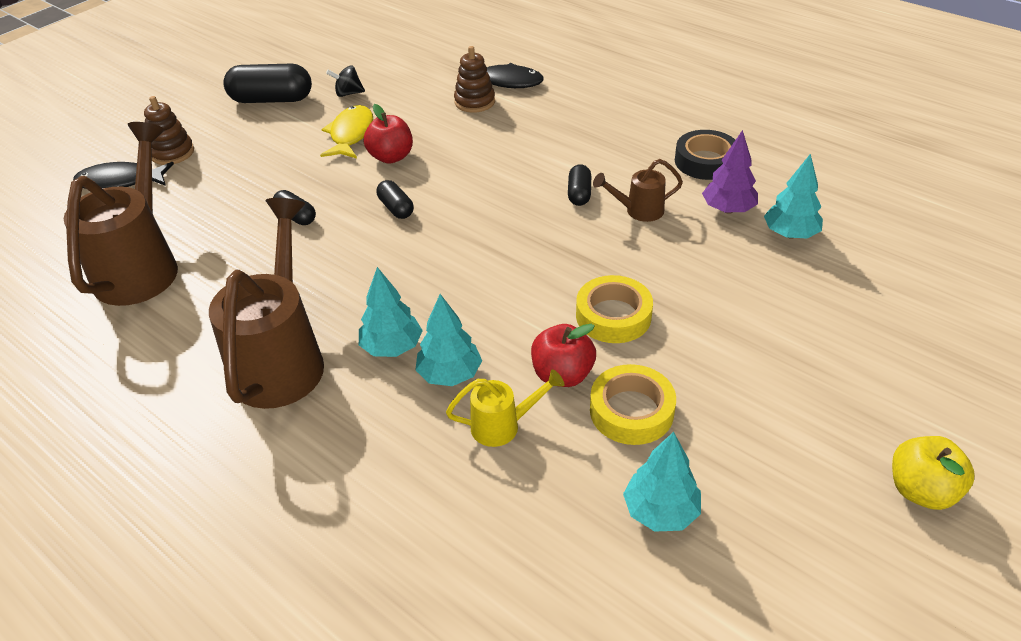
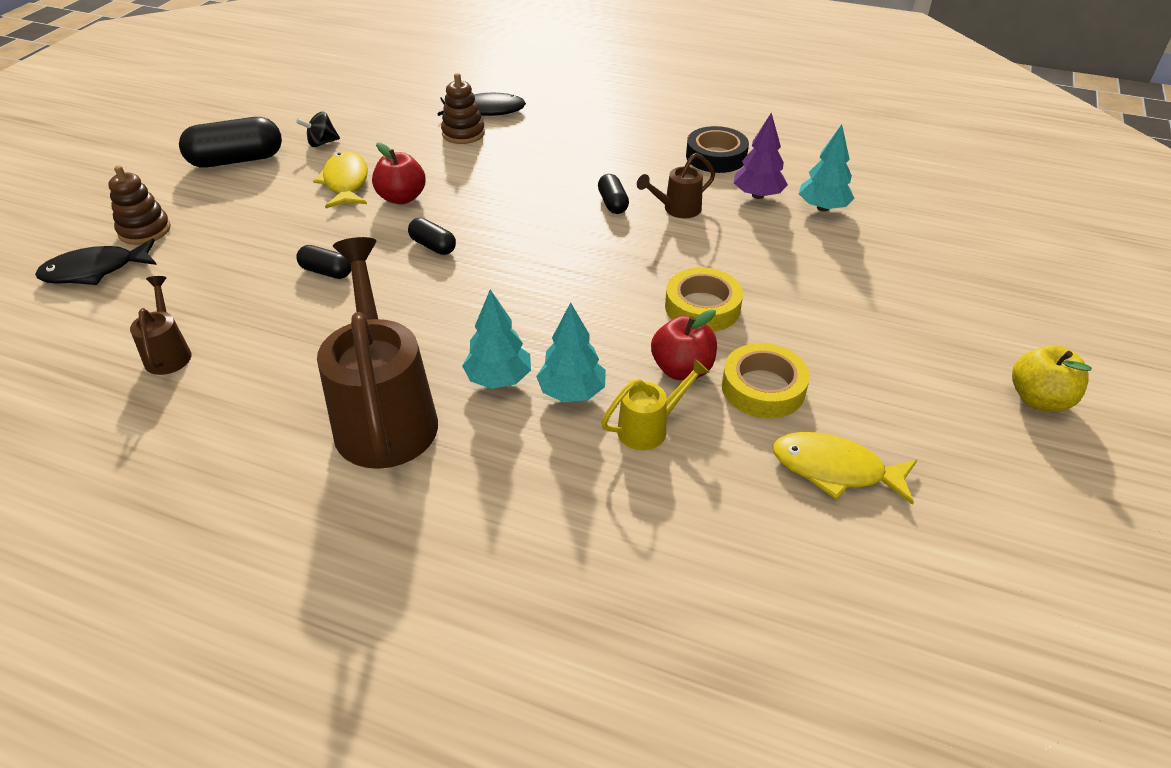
camera: 20 degrees left, 0 degrees up
brown watering can [64,122,178,306] -> brown watering can [130,276,192,375], size x0.47
turquoise tree [623,432,701,532] -> yellow fish [772,432,917,505]

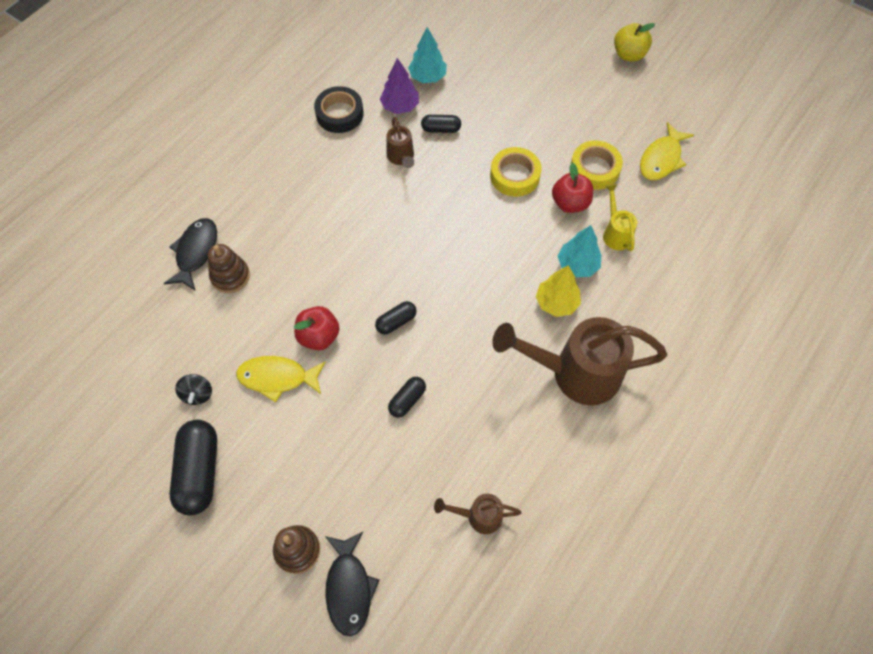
camera: 75 degrees left, 20 degrees up
turquoise tree [462,289,531,389] -> yellow tree [536,265,581,317]
black capsule [598,174,629,214] -> black capsule moved to [421,115,461,133]

